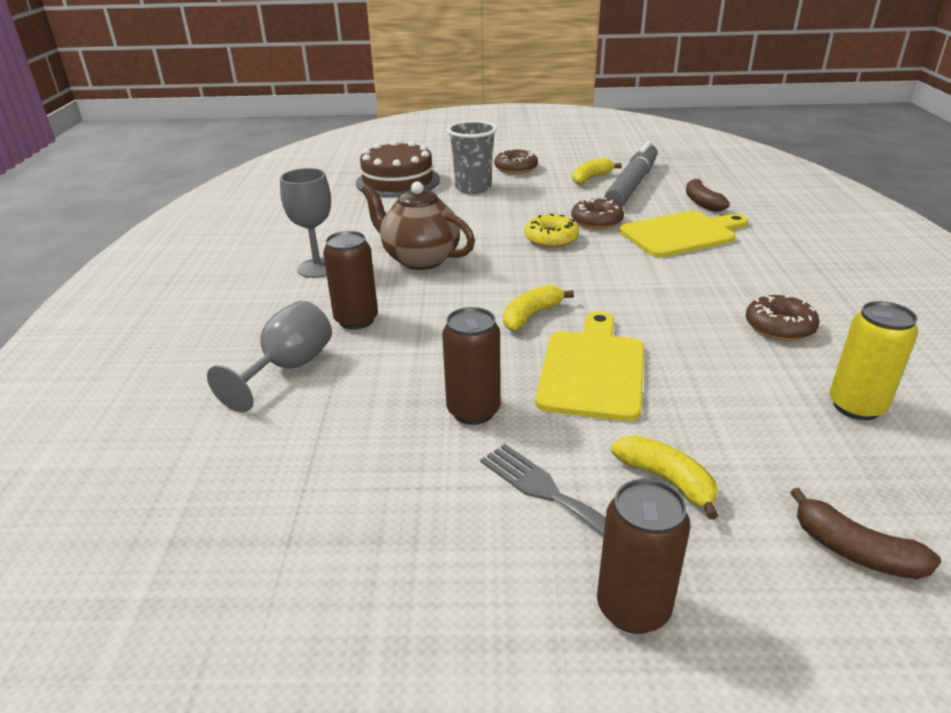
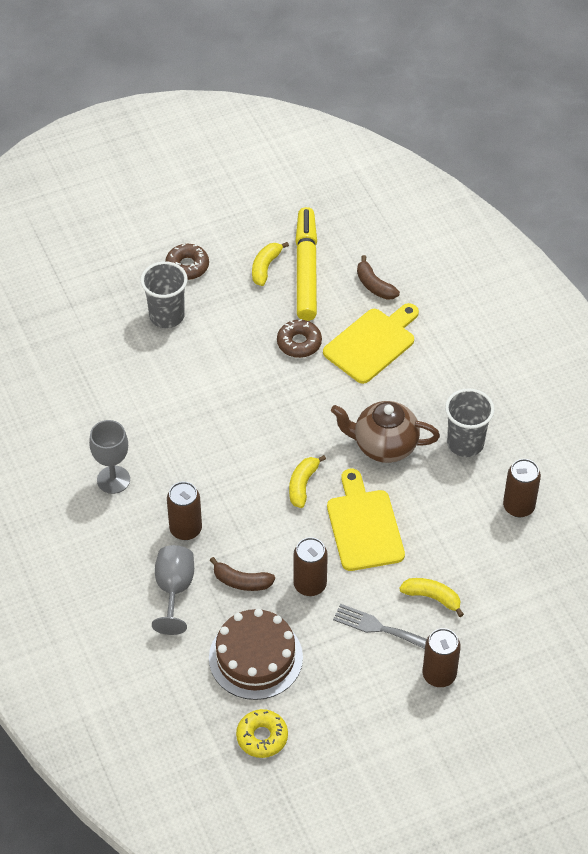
camera: 25 degrees left, 20 degrees up
brown cake [356,140,440,197] -> brown cake moved to [209,609,303,700]
brown teapot [361,181,475,270] -> brown teapot moved to [331,401,440,463]
yellow donut [525,213,579,248] -> yellow donut moved to [236,709,288,758]
grey marker [604,141,657,207] -> yellow marker [295,207,317,321]
brown donut [746,295,820,341] -> grey cup [445,388,494,457]
brown banana [790,488,941,579] -> brown banana moved to [210,557,275,591]
yellow can [830,301,918,420] -> brown can [503,459,541,517]

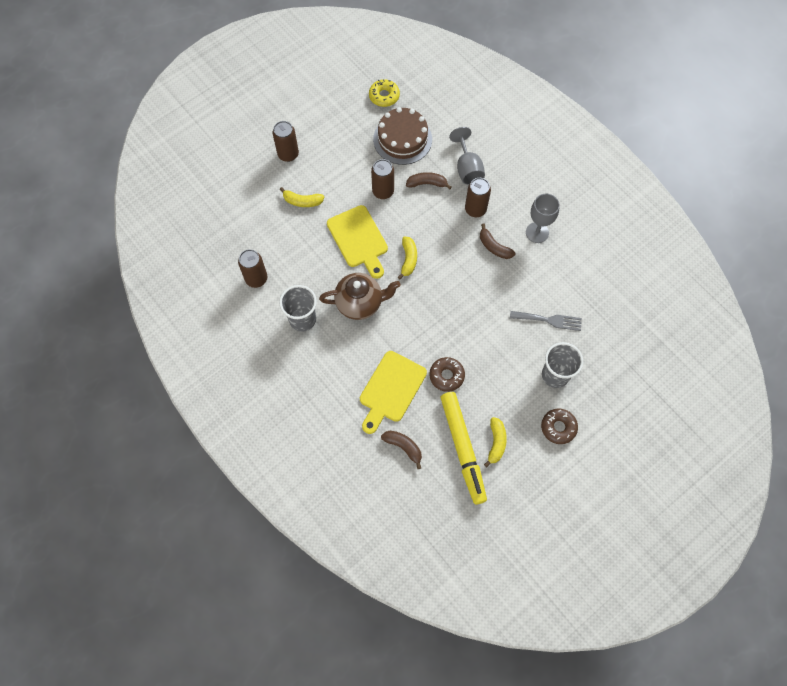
camera: 165 degrees right, 15 degrees up
grey fork [333,604,427,649] -> grey fork moved to [510,311,582,331]
none -> brown banana [480,223,515,259]

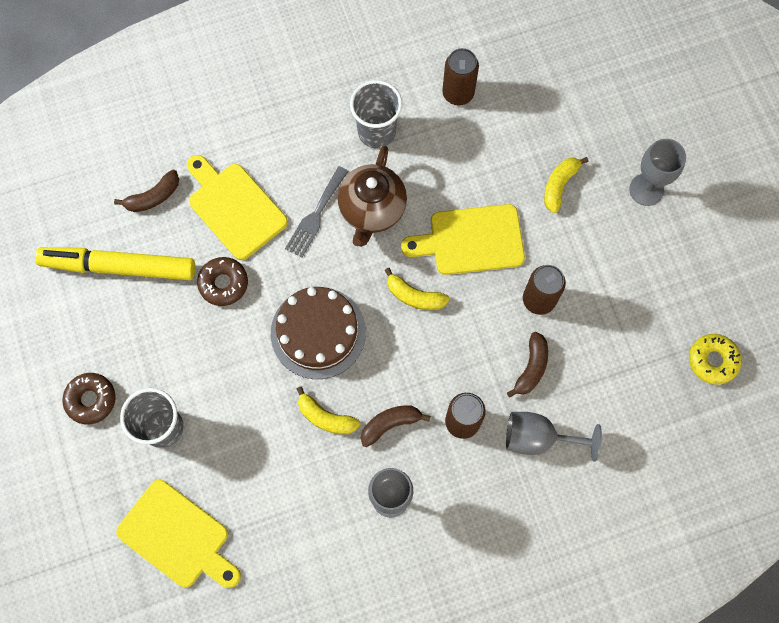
camera: 110 degrees right, 5 degrees up
brown can [272,121,299,162] -> grey goblet [629,139,686,206]
brown cake [373,107,432,165] -> brown cake moved to [271,287,366,379]
yellow banana [484,417,507,467] -> yellow banana moved to [297,386,361,434]
grey fork [510,311,582,331] -> grey fork moved to [285,166,349,258]
none -> yellow cutting board [116,479,241,588]

